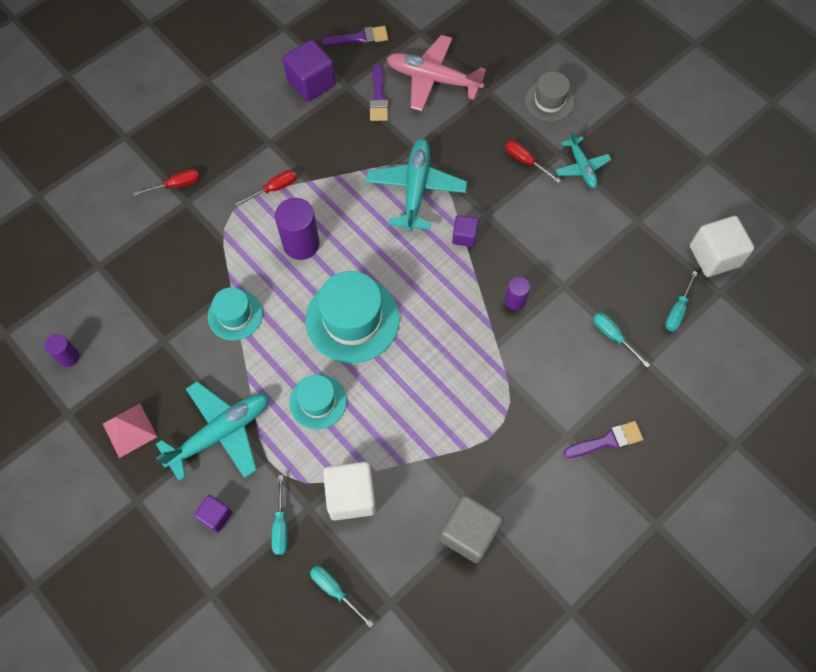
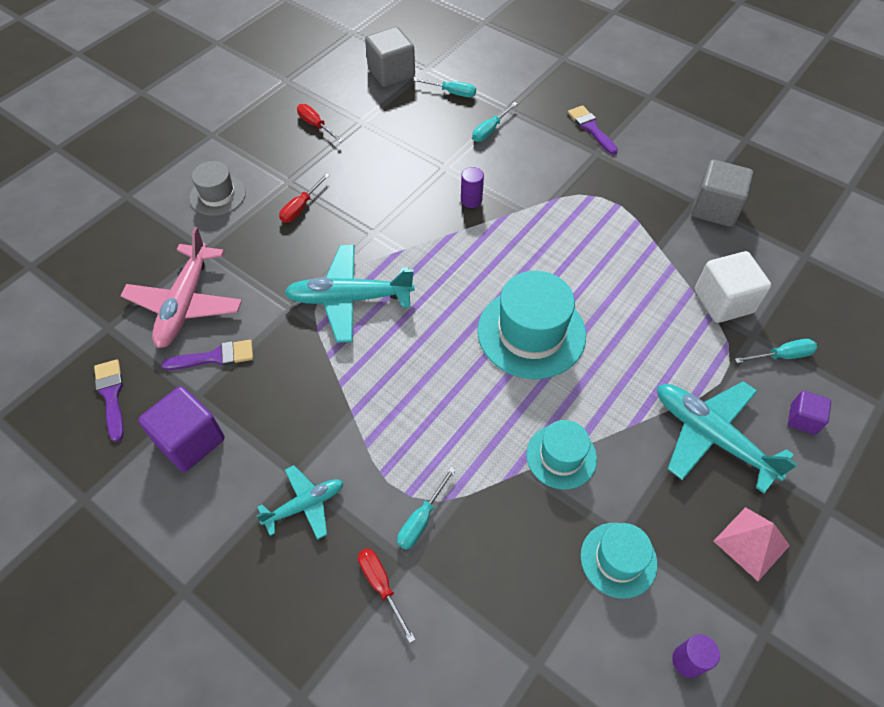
camera: 100 degrees left, 10 degrees down
red screwdriver [235,170,297,207] -> red screwdriver moved to [297,104,343,143]
purple cylinder [275,198,320,260] -> none
turquoise hat [289,375,347,429] -> turquoise hat moved to [581,523,657,599]
turquoise screwdriver [310,566,374,628] -> turquoise screwdriver moved to [397,467,456,550]
purple cube [452,215,479,247] -> none
turquoise plane [555,130,611,188] -> turquoise plane moved to [256,465,343,540]
white cube [690,216,754,277] -> grey cube [365,27,415,87]

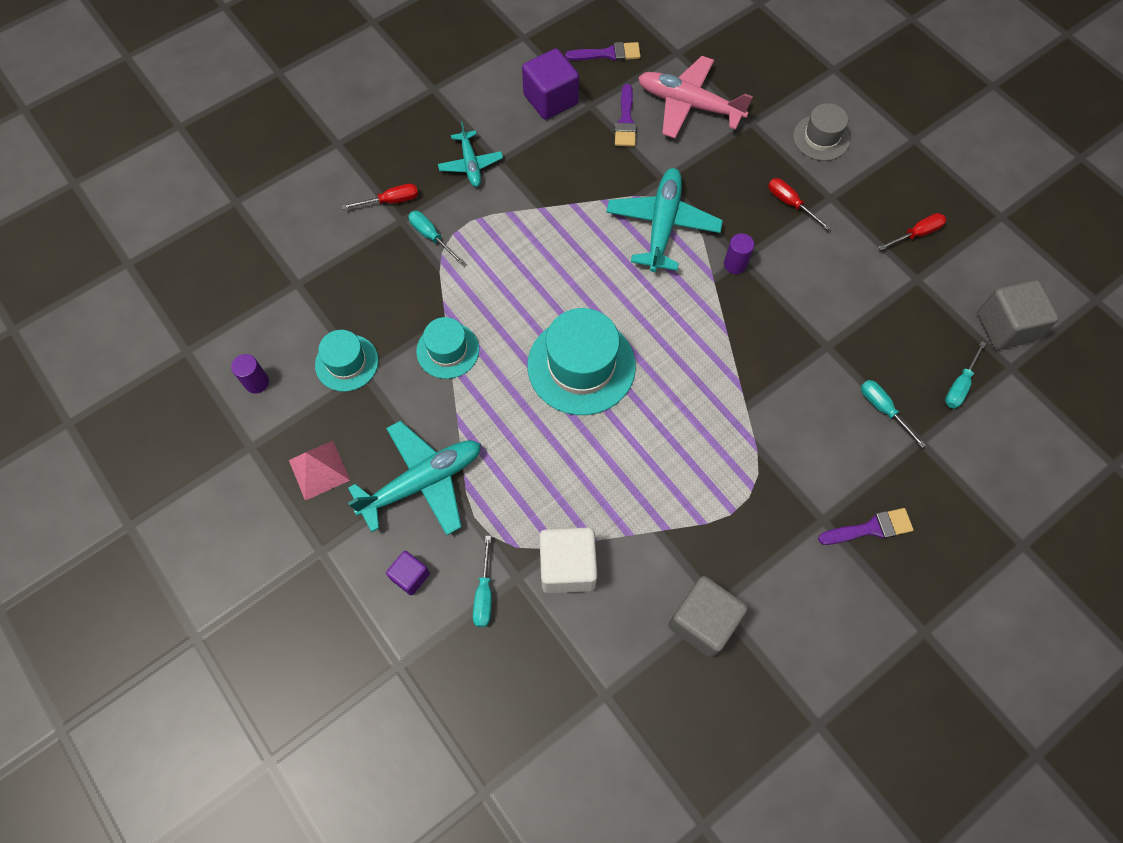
camera: 105 degrees right, 10 degrees up
purple cylinder [461,167,484,208] -> purple cylinder moved to [724,233,754,274]

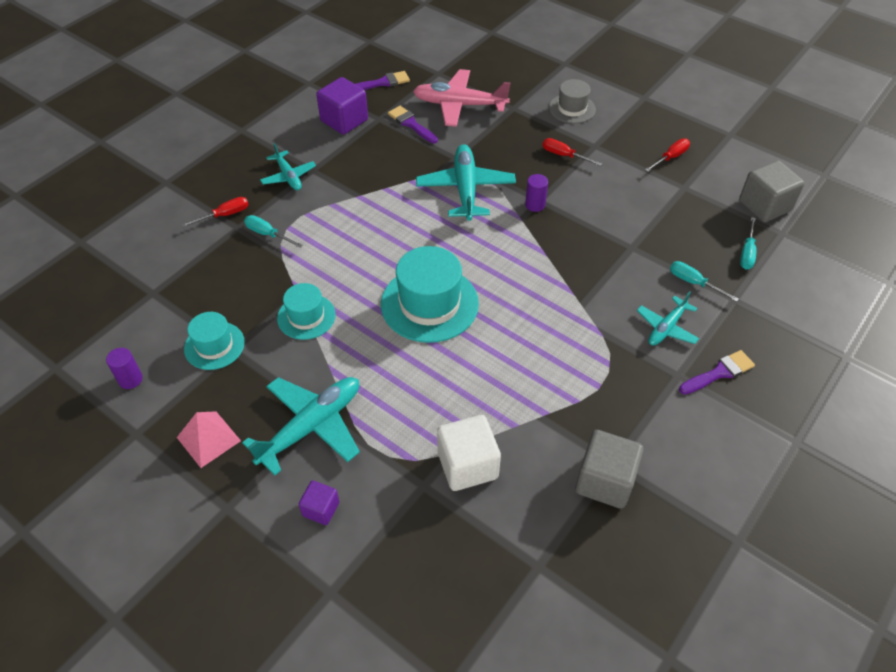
camera: 15 degrees left, 15 degrees down
turquoise screwdriver [473,536,492,627] -> none
purple brush [615,84,637,147] -> purple brush turned 150 degrees clockwise [388,106,438,144]
none -> turquoise plane [637,291,699,346]

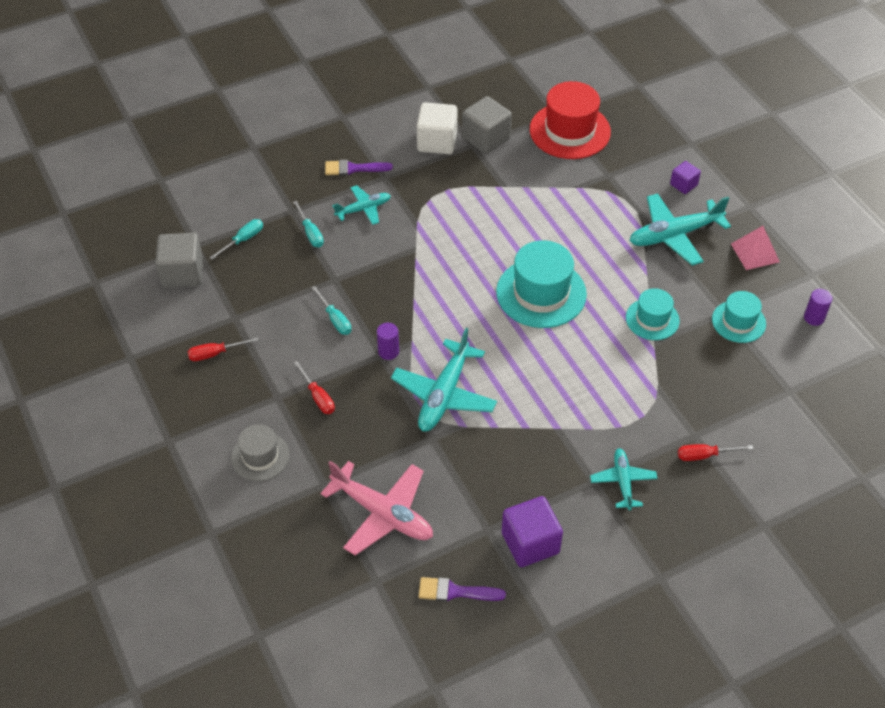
camera: 155 degrees left, 0 degrees up
turquoise screwdriver [244,215,302,248] -> turquoise screwdriver moved to [311,286,351,335]
purple brush [388,106,438,144] -> none
white cube [437,415,501,491] -> white cube moved to [417,102,457,154]
none -> red hat [530,81,611,159]

